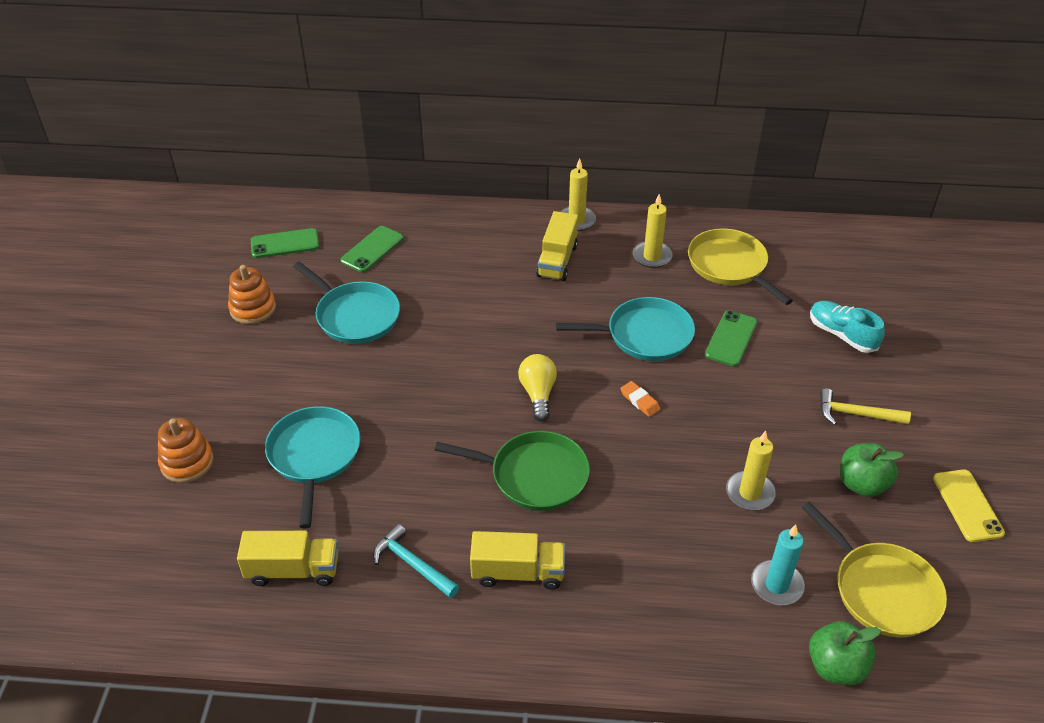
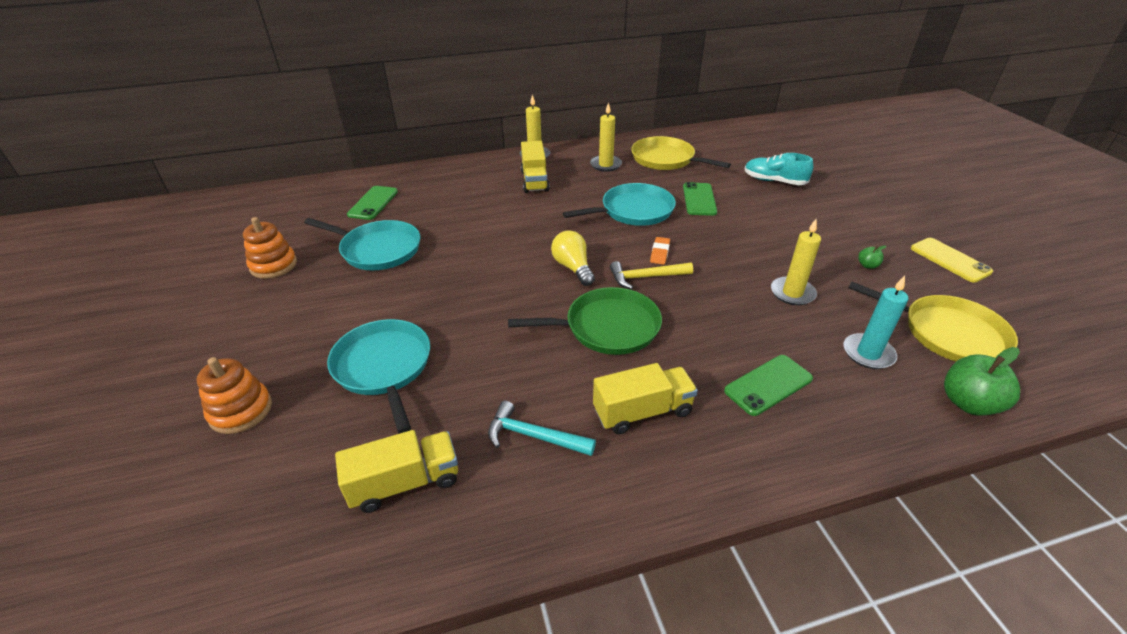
camera: 20 degrees left, 5 degrees down
green phone [251,228,319,258] -> green phone moved to [724,355,813,416]
orange eraser [620,381,660,417] -> orange eraser turned 75 degrees clockwise [650,237,670,265]
yellow hammer [820,388,911,425] -> yellow hammer moved to [610,261,693,289]
green apple [840,443,904,497] -> green apple [858,246,887,269], size x0.48

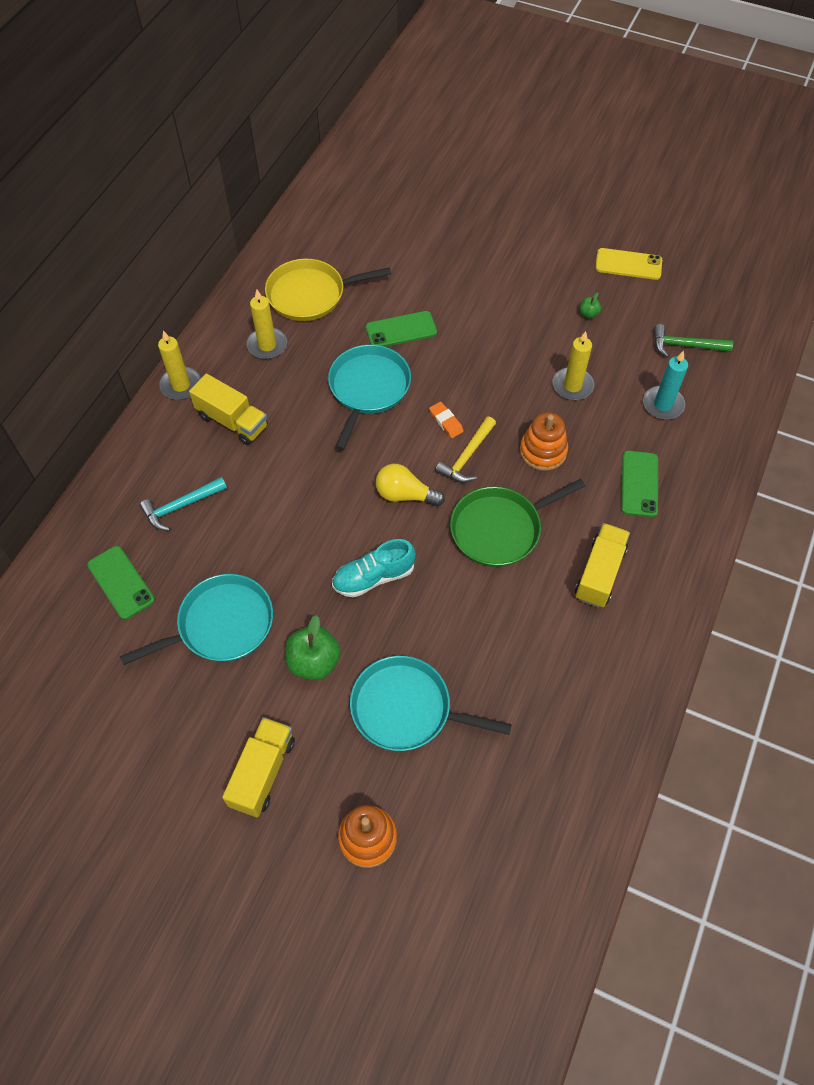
camera: 50 degrees left, 20 degrees up
orange stacking toy [243,217,297,279] -> orange stacking toy moved to [520,413,568,471]
yellow truck [335,430,458,513] -> yellow truck moved to [222,717,295,817]
turquoise hammer [488,401,596,456] -> turquoise hammer moved to [140,477,227,531]
green pan [508,287,662,355] -> green pan turned 150 degrees counterclockwise [450,479,585,567]
green phone [683,182,717,216] -> green phone turned 60 degrees counterclockwise [366,311,437,347]
turquoise shoe [745,153,813,185] -> turquoise shoe moved to [332,539,416,598]
yellow pan [848,281,1018,361] -> green hammer [654,324,733,357]
green apple [944,347,1020,416] -> green apple moved to [285,615,341,680]

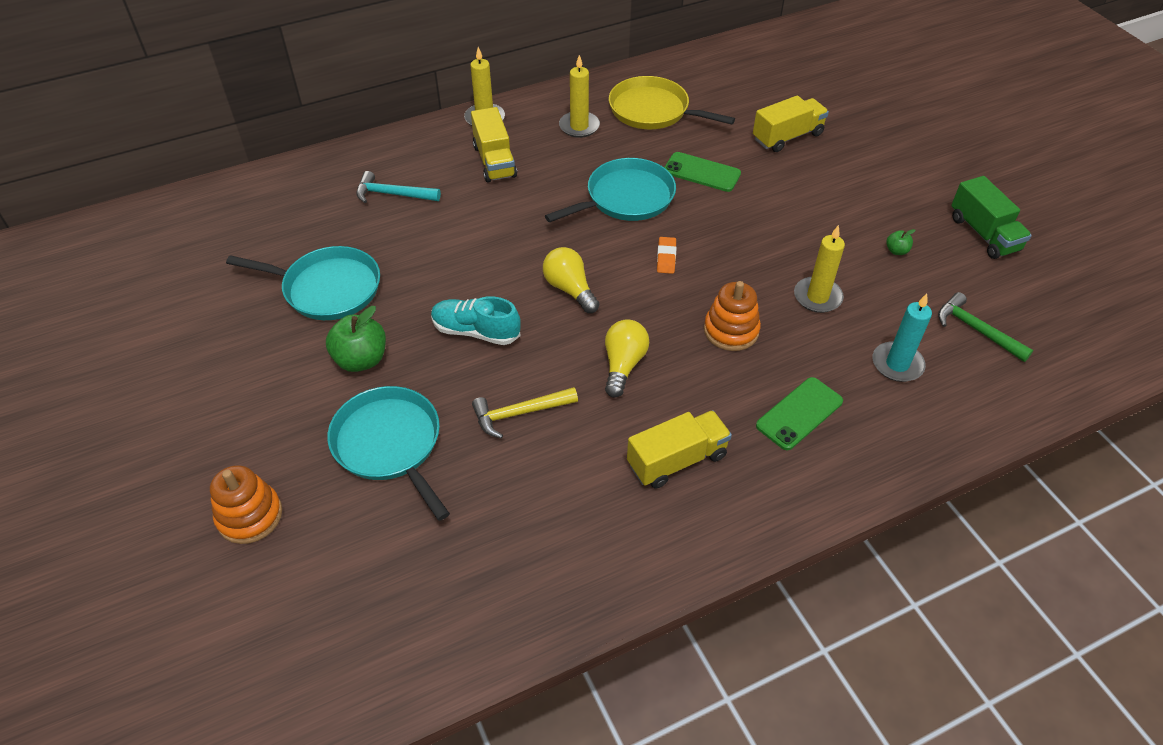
camera: 40 degrees right, 10 degrees down
green phone [87,546,155,620] -> none
yellow truck [222,717,295,817] -> yellow truck moved to [753,95,829,152]
yellow hammer [435,417,496,483] -> yellow hammer moved to [472,387,578,439]
green pan [450,479,585,567] -> yellow light bulb [605,319,649,398]
yellow phone [595,248,662,280] -> green truck [951,176,1032,259]

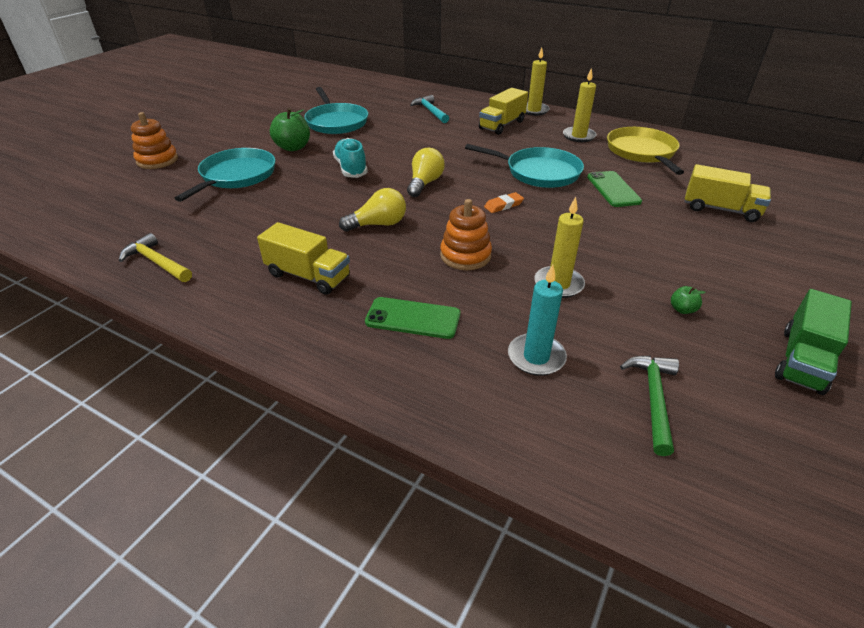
camera: 55 degrees right, 10 degrees down
yellow hammer [472,387,578,439] -> yellow hammer moved to [119,233,192,282]

